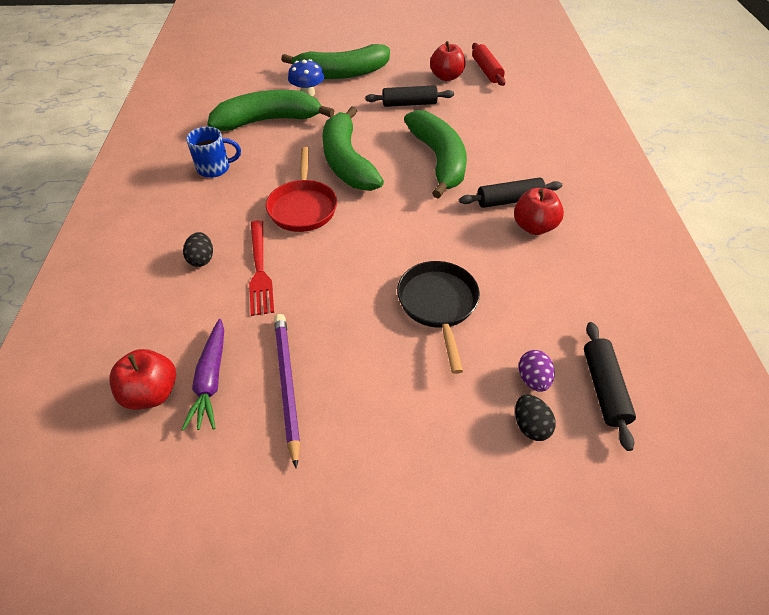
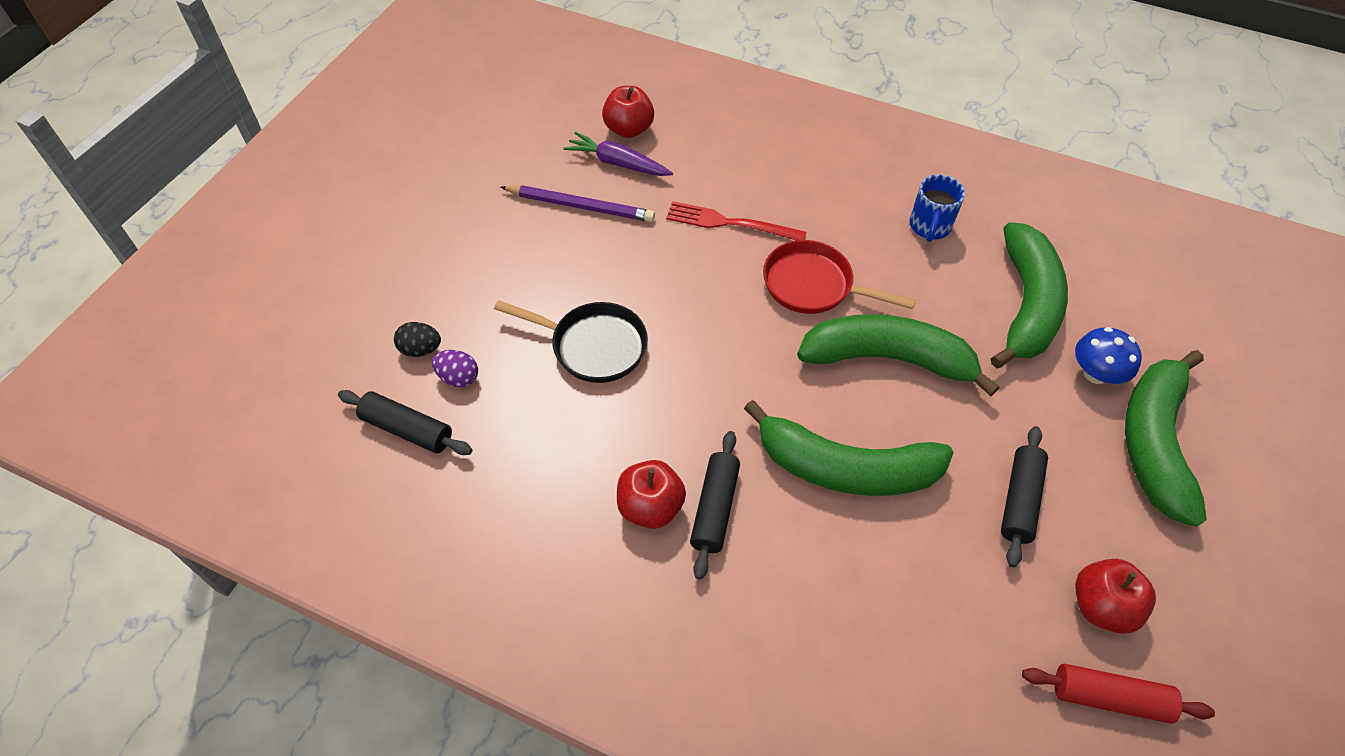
camera: 115 degrees right, 5 degrees up
black egg [183,232,213,267] -> none

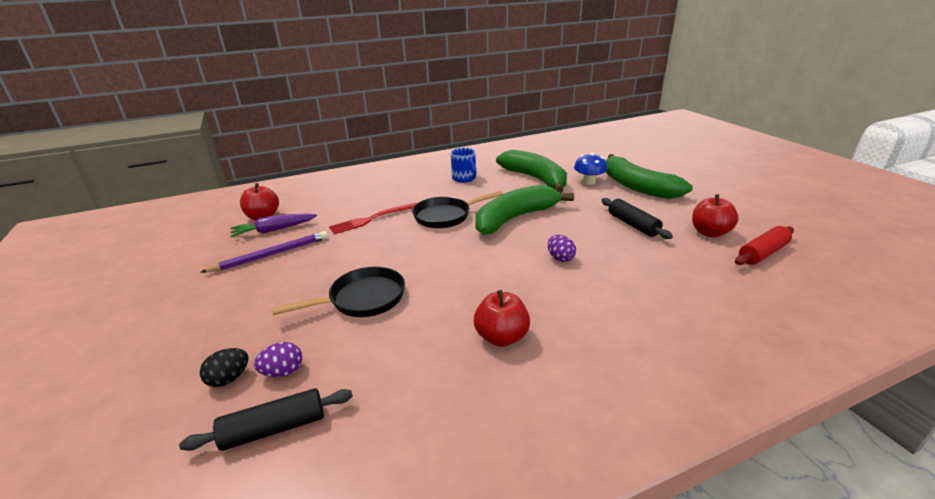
camera: 45 degrees left, 25 degrees down
black rolling pin [690,431,740,580] -> none
green banana [744,400,954,496] -> purple egg [547,235,576,262]
red pan [763,240,916,314] -> black pan [412,191,503,228]

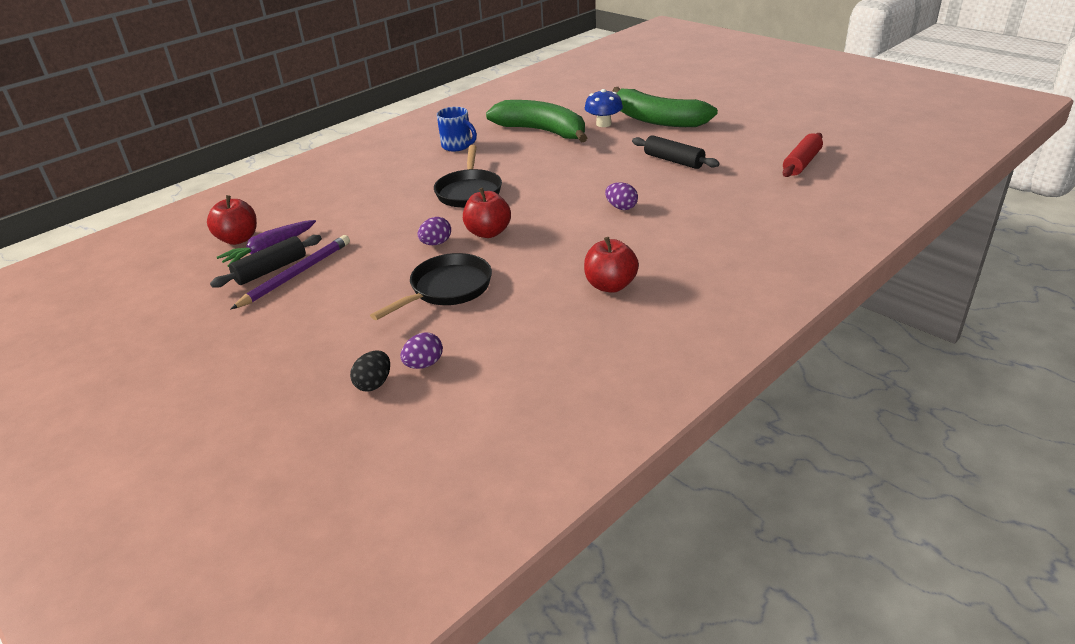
camera: 20 degrees left, 5 degrees up
black rolling pin [179,388,353,451] -> black rolling pin moved to [210,235,322,288]
red fork [329,203,417,234] -> none
black pan [412,191,503,228] -> black pan turned 45 degrees counterclockwise [434,145,502,208]
green banana [475,185,574,235] -> none
red apple [692,194,739,238] -> red apple moved to [463,188,511,238]
none -> purple egg [418,217,451,245]

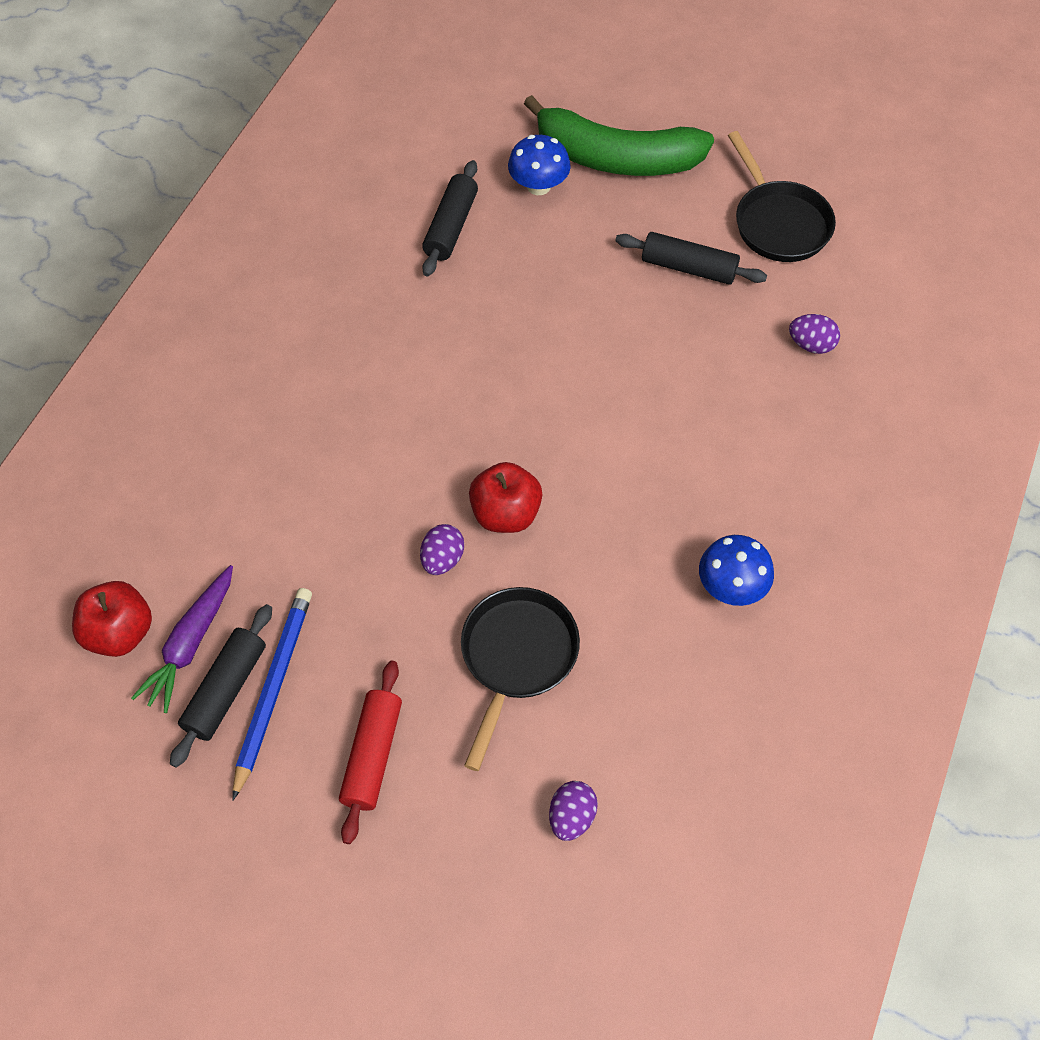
camera: 25 degrees left, 25 degrees up
purple pencil [231,235,350,309] -> blue pencil [232,588,312,801]
black egg [350,351,390,391] -> none
black pan [434,145,502,208] -> black pan moved to [728,131,836,262]
blue mug [437,107,477,151] -> none
green banana [486,100,587,143] -> black rolling pin [422,160,478,277]
red apple [584,237,639,293] -> blue mushroom [699,535,774,606]
purple egg [605,182,638,210] -> purple egg moved to [789,314,840,354]
red rolling pin [783,133,823,177] -> red rolling pin moved to [339,661,402,844]

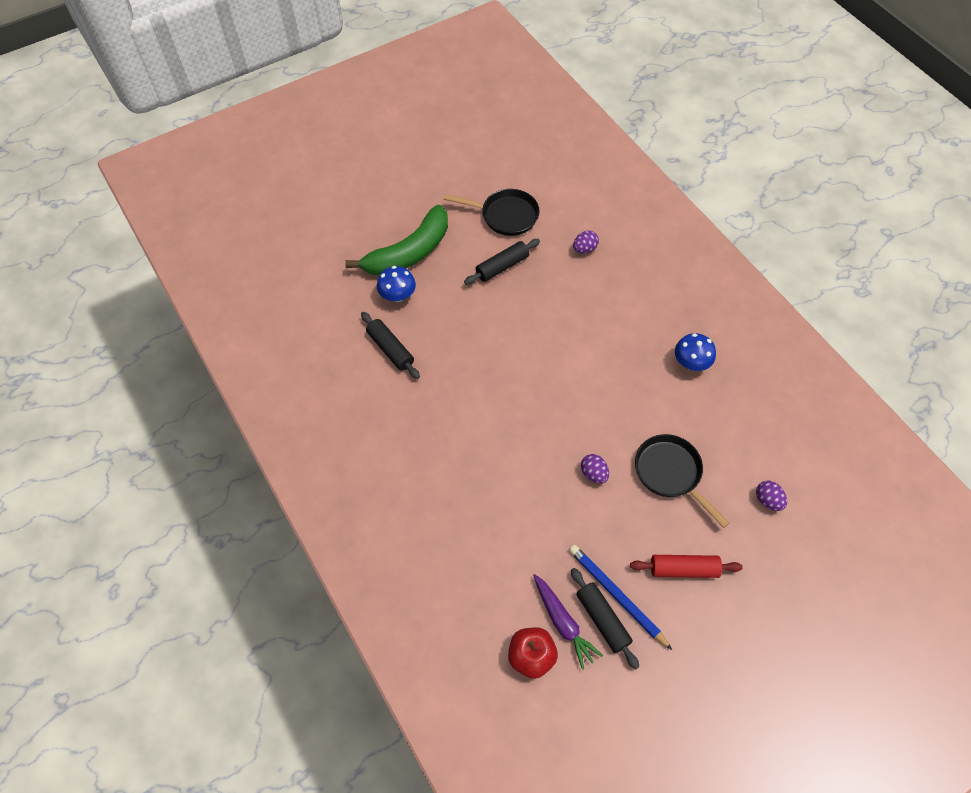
camera: 55 degrees left, 0 degrees up
red rolling pin [339,661,402,844] -> red rolling pin turned 45 degrees counterclockwise [630,555,743,578]
red apple [469,462,542,533] -> none

